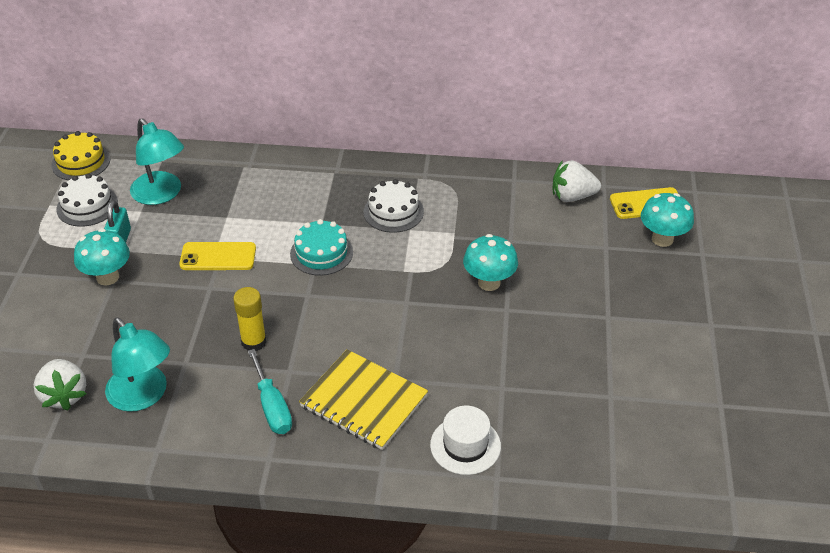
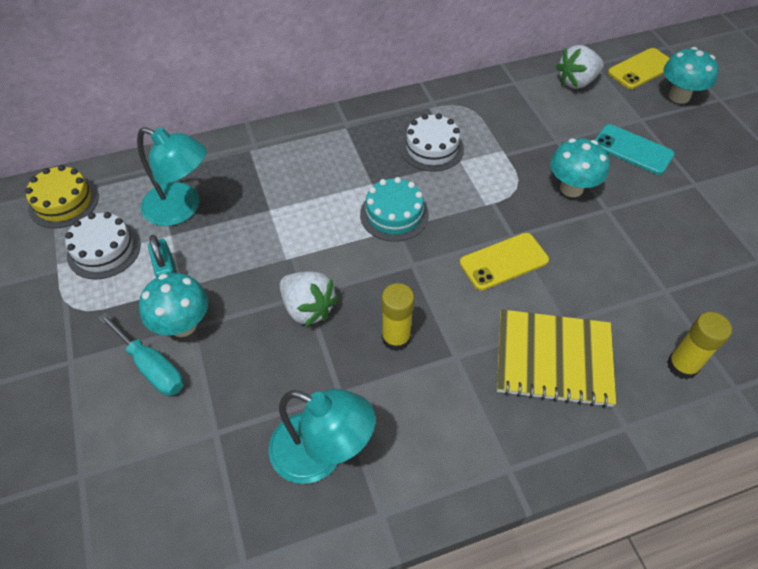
camera: 25 degrees left, 10 degrees up
white strawberry [34,359,86,410] -> white strawberry moved to [280,271,339,327]
yellow phone [179,242,256,270] -> yellow phone moved to [460,233,549,291]
turquoise screwdriver [248,349,292,434] -> turquoise screwdriver moved to [99,312,184,396]
white hat [430,406,501,475] -> yellow glue stick [667,312,732,379]
none -> turquoise phone [595,124,674,175]

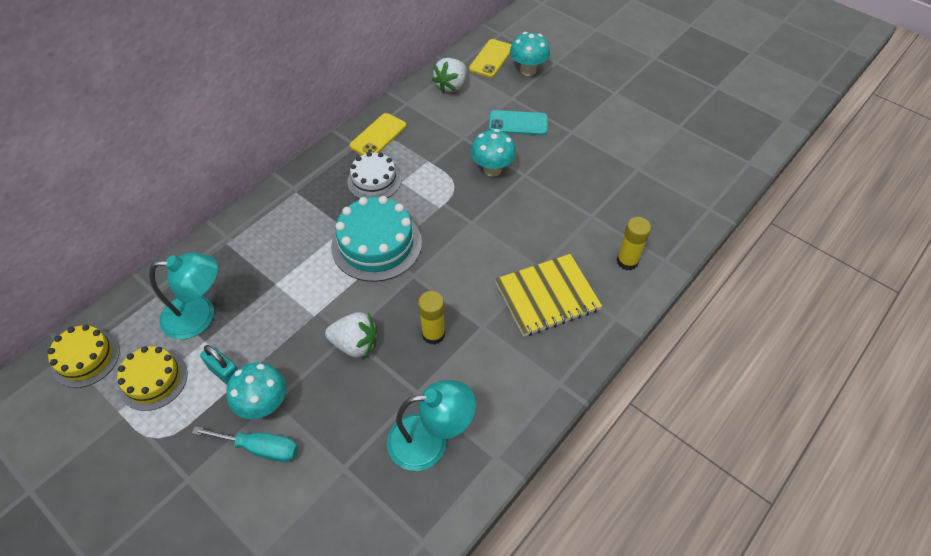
camera: 30 degrees left, 0 degrees up
white cake [65,212,141,279] -> yellow cake [117,346,188,411]
turquoise cake [360,177,429,242] -> turquoise cake [331,196,422,282], size x1.57
yellow phone [460,233,549,291] -> yellow phone moved to [350,113,406,155]

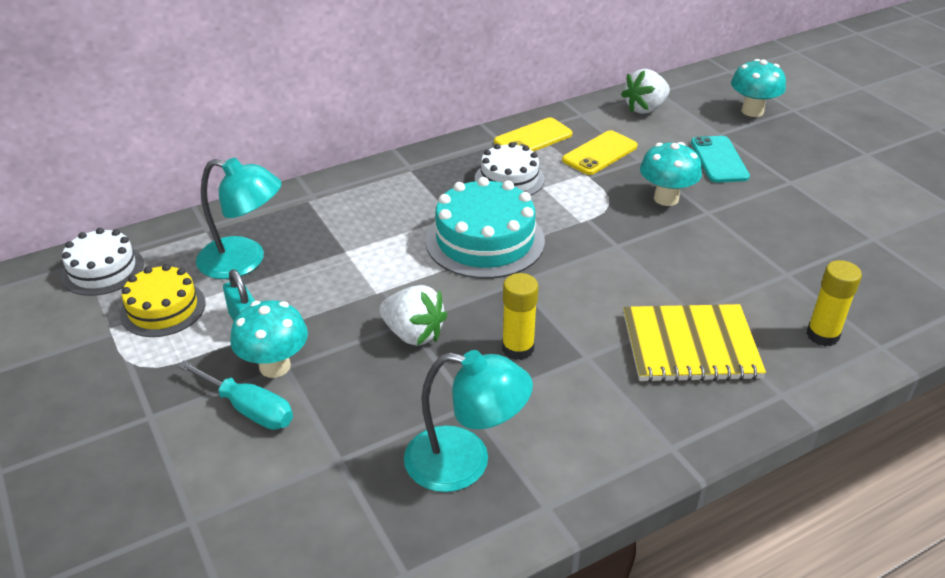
camera: 20 degrees right, 15 degrees down
yellow cake [48,325,120,388] -> white cake [61,228,144,296]
yellow phone [469,39,511,78] -> yellow phone moved to [562,130,638,175]
turquoise phone [489,110,548,135] -> turquoise phone turned 60 degrees clockwise [691,136,750,183]

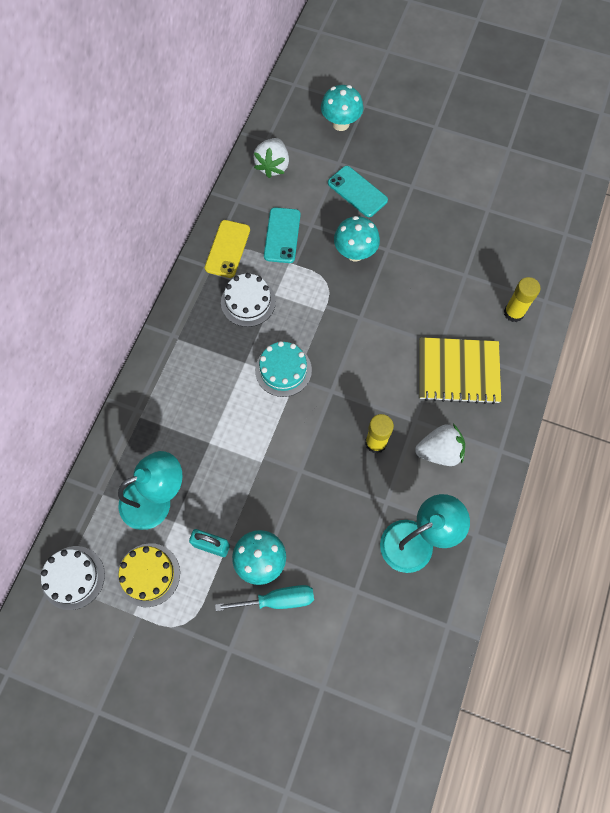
camera: 40 degrees left, 30 degrees up
white strawberry [379,285,447,346] -> white strawberry moved to [415,424,465,466]
turquoise cake [425,177,545,279] -> turquoise cake [255,341,312,397], size x0.64
yellow phone [562,130,638,175] -> turquoise phone [264,207,301,263]
yellow notebook [623,304,766,383] -> yellow notebook turned 45 degrees clockwise [419,337,501,404]

